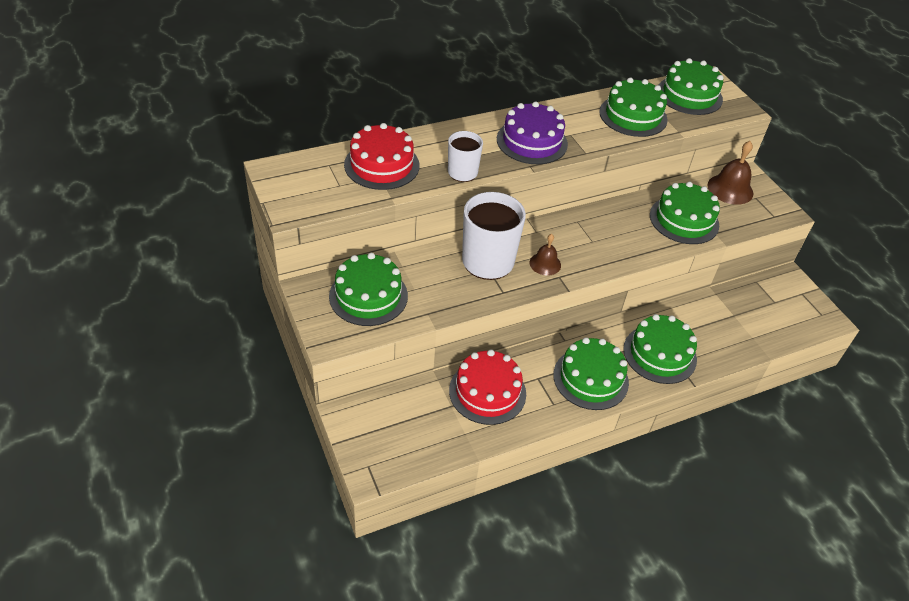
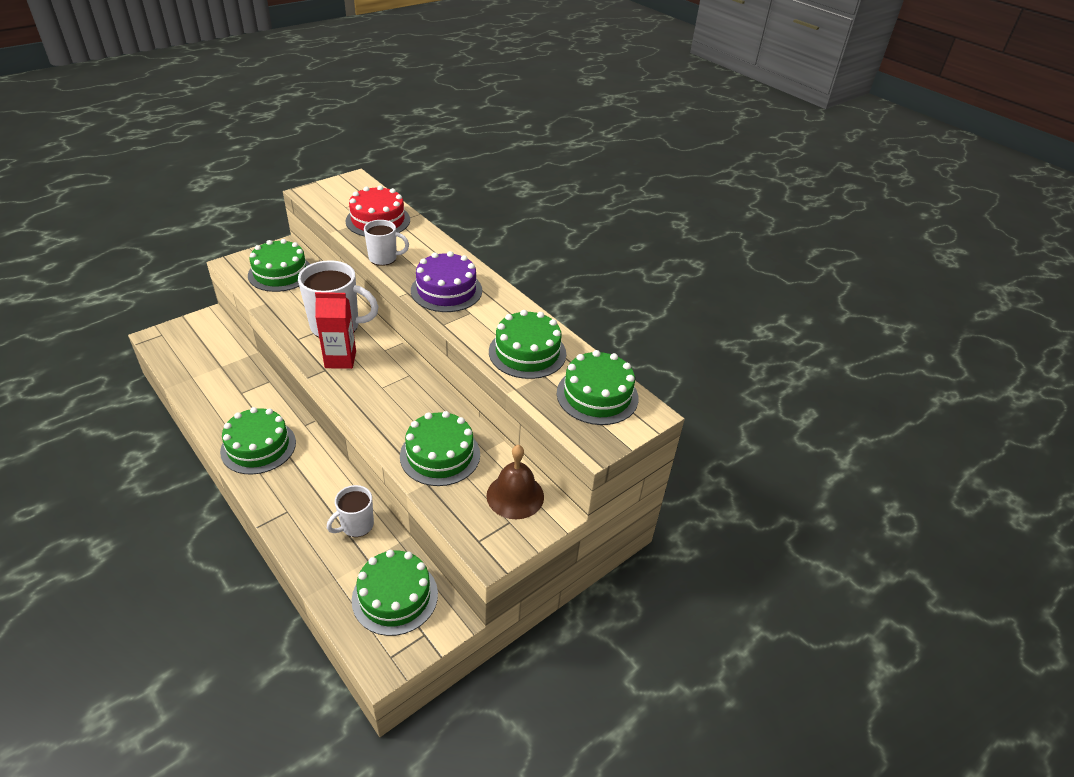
camera: 75 degrees right, 5 degrees down
red cake [449,349,526,425] -> none
brown bell [530,234,561,276] -> red carton [315,292,356,369]
green cake [623,314,697,384] -> green cake moved to [352,550,438,636]
none -> white mug [327,485,374,537]

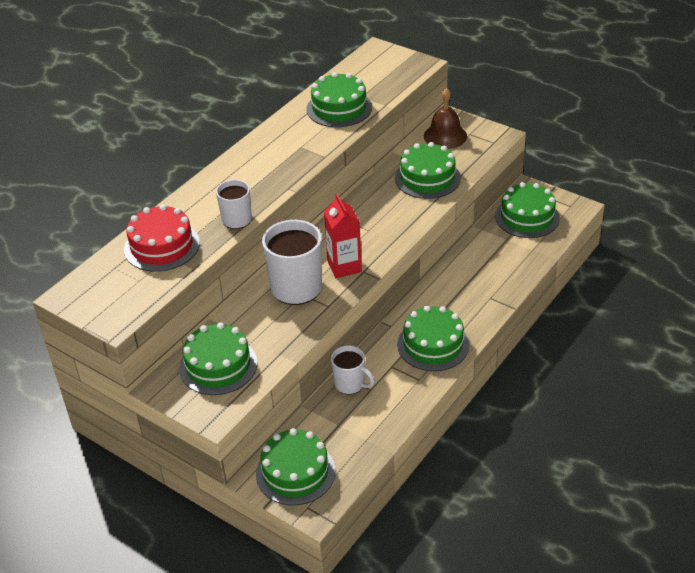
camera: 100 degrees left, 0 degrees up
white mug [327,485,374,537] -> white mug moved to [331,345,375,395]
purple cake [411,251,482,312] -> none
green cake [557,350,639,425] -> green cake moved to [256,428,335,505]

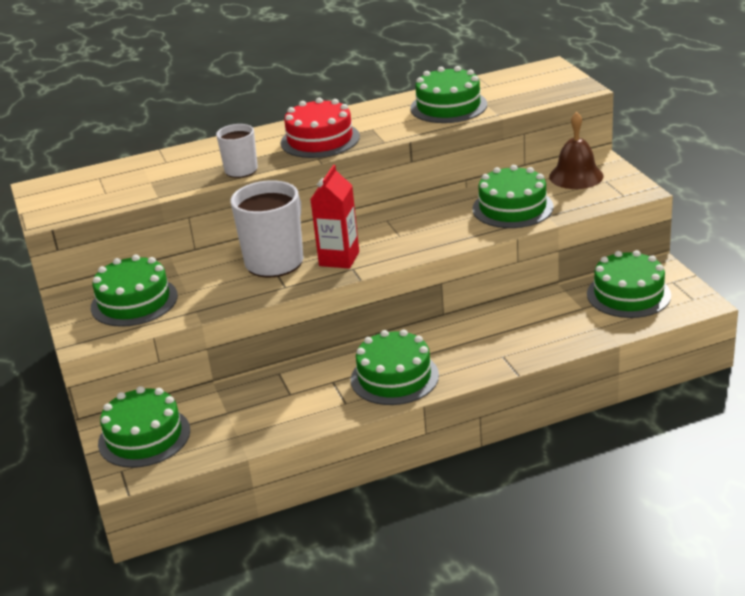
camera: 35 degrees right, 10 degrees down
red cake [124,204,200,272] -> red cake moved to [281,98,360,158]
white mug [331,345,375,395] -> none

